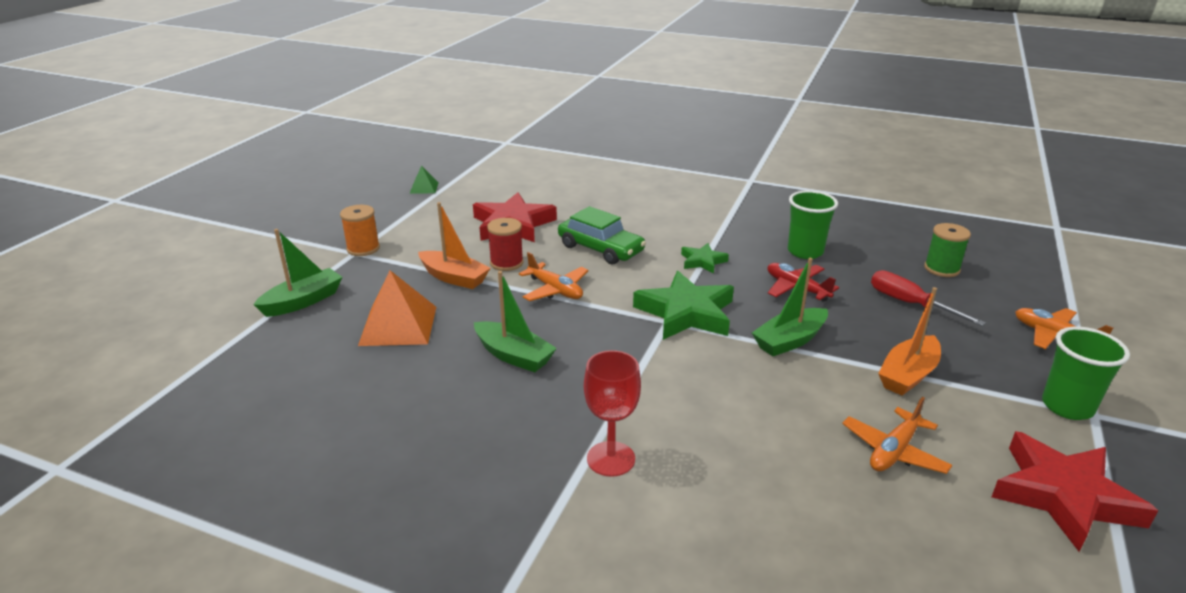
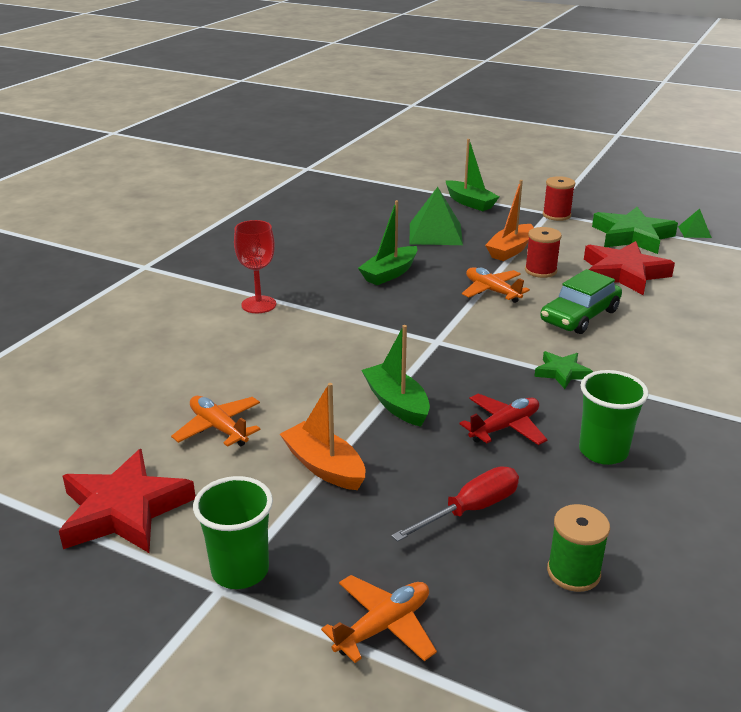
camera: 95 degrees right, 0 degrees up
orange spool [340,205,380,256] -> red spool [543,176,575,221]
orange pyramid [358,270,436,346] -> green pyramid [410,187,463,245]
orange plane [519,252,588,301] -> orange plane turned 90 degrees clockwise [462,268,530,303]
green star [633,271,734,340] -> green star moved to [592,207,678,254]

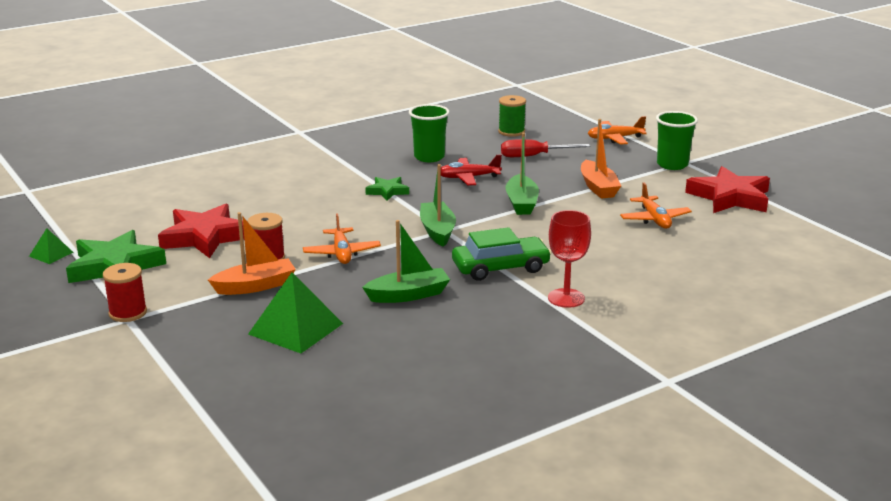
camera: 150 degrees left, 5 degrees down
green boat [446,139,500,211] -> green boat moved to [420,164,456,247]
green car [540,269,622,334] -> green car moved to [452,227,552,281]

